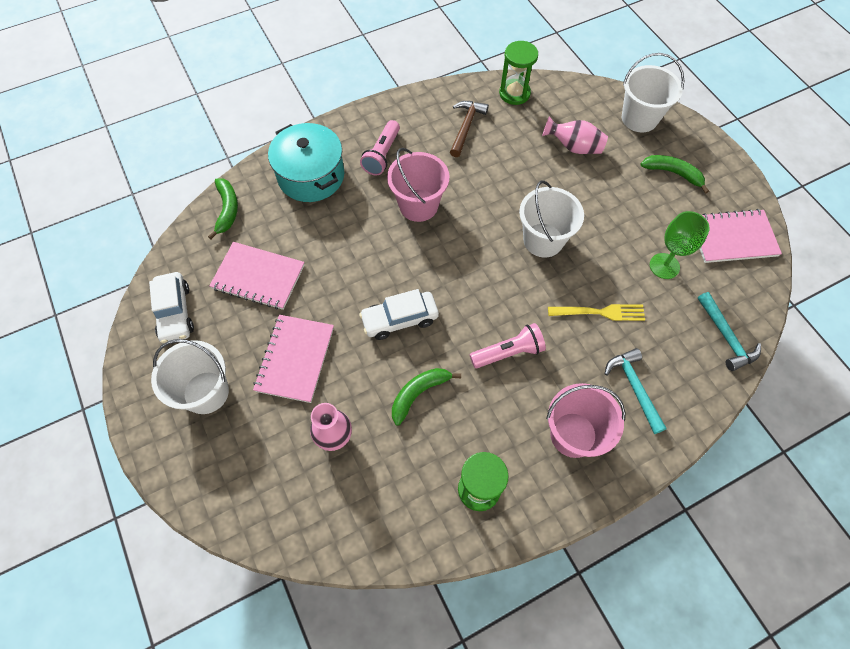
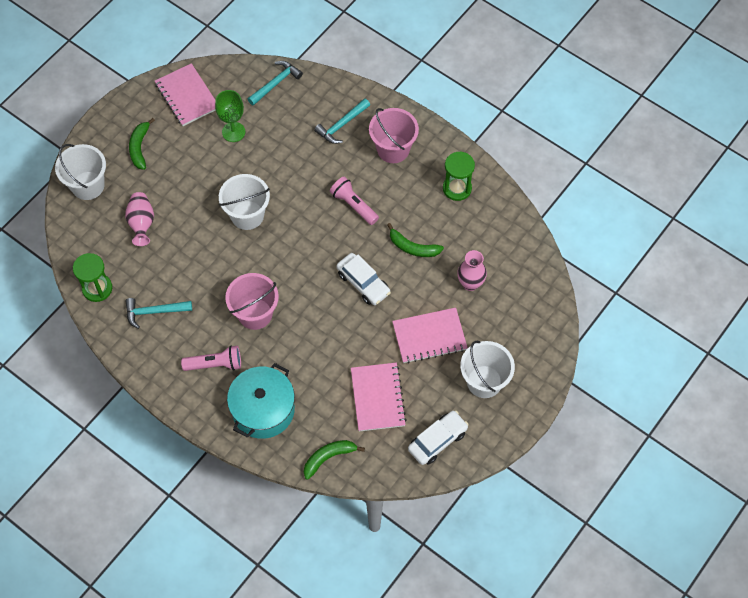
camera: 115 degrees left, 0 degrees up
brown hammer [450,101,489,157] -> turquoise hammer [125,298,192,329]
yellow fork [548,304,645,321] -> none

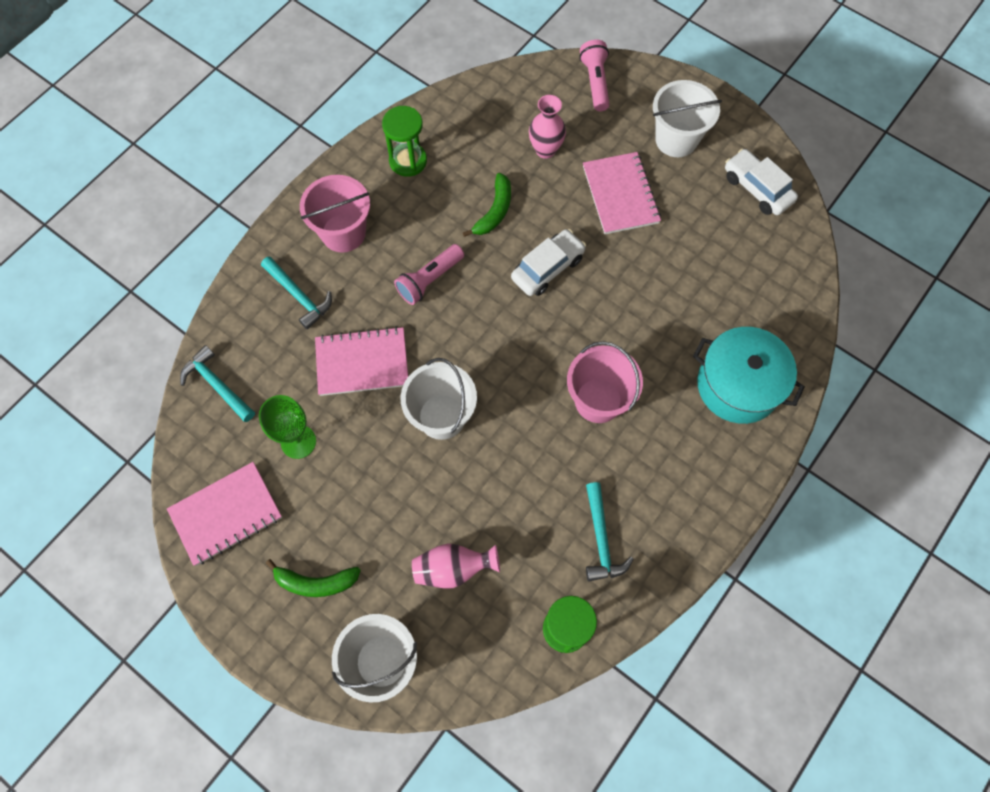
camera: 90 degrees left, 5 degrees up
pink flashlight [181,345,241,371] -> pink flashlight moved to [579,40,609,111]
green banana [304,440,365,480] -> none
pink notebook [351,363,407,432] -> pink notebook moved to [315,326,408,396]

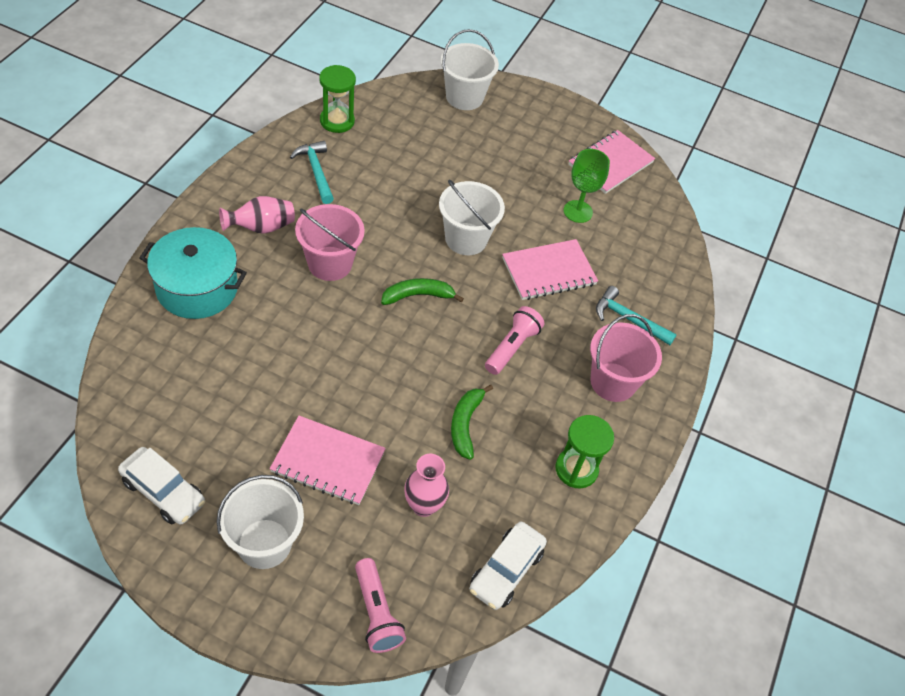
camera: 160 degrees right, 15 degrees down
turquoise hammer [180,345,255,422] -> none
green banana [266,559,361,597] -> green banana moved to [381,278,464,305]
pink vase [412,543,500,589] -> pink vase moved to [219,196,295,234]
white car [511,229,586,296] -> white car moved to [469,521,547,610]
pink notebook [583,152,661,234] -> pink notebook turned 45 degrees counterclockwise [270,416,386,505]

